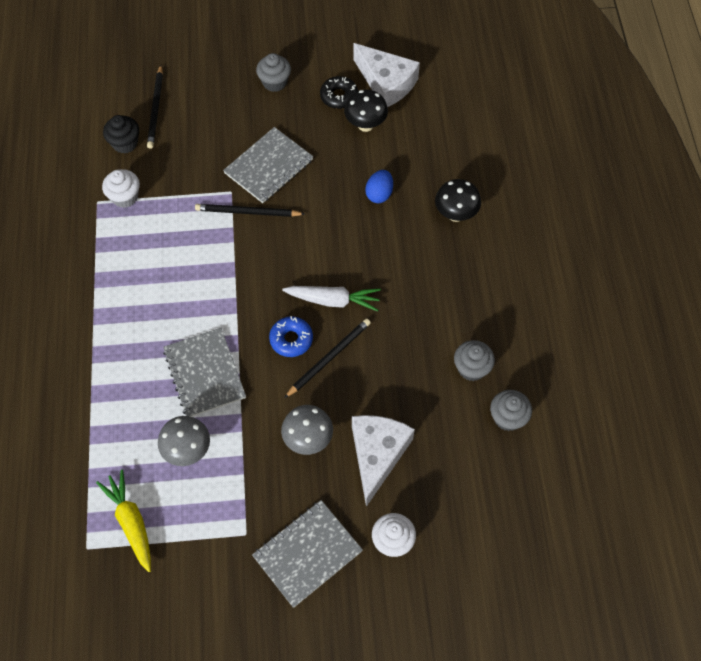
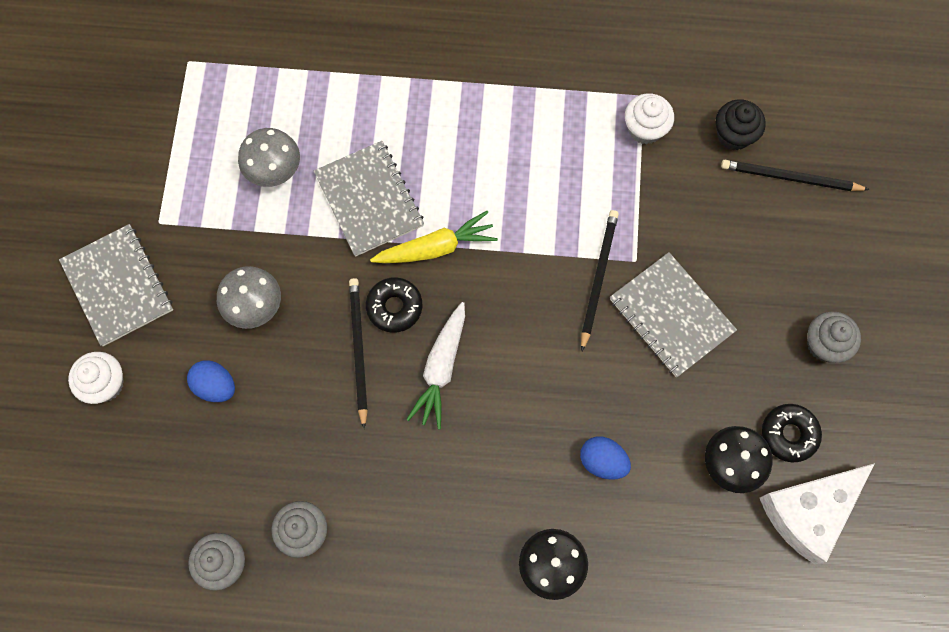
camera: 100 degrees right, 10 degrees up
yellow carrot [96,470,151,572] -> yellow carrot moved to [370,211,498,263]
grey notebook [163,328,246,417] -> grey notebook turned 75 degrees clockwise [314,141,424,257]
blue donut [269,316,313,357] -> black donut [366,277,422,333]
black pencil [284,318,371,398] -> black pencil turned 150 degrees counterclockwise [349,278,368,429]
white cheese [352,415,415,507] -> blue egg [187,360,235,402]

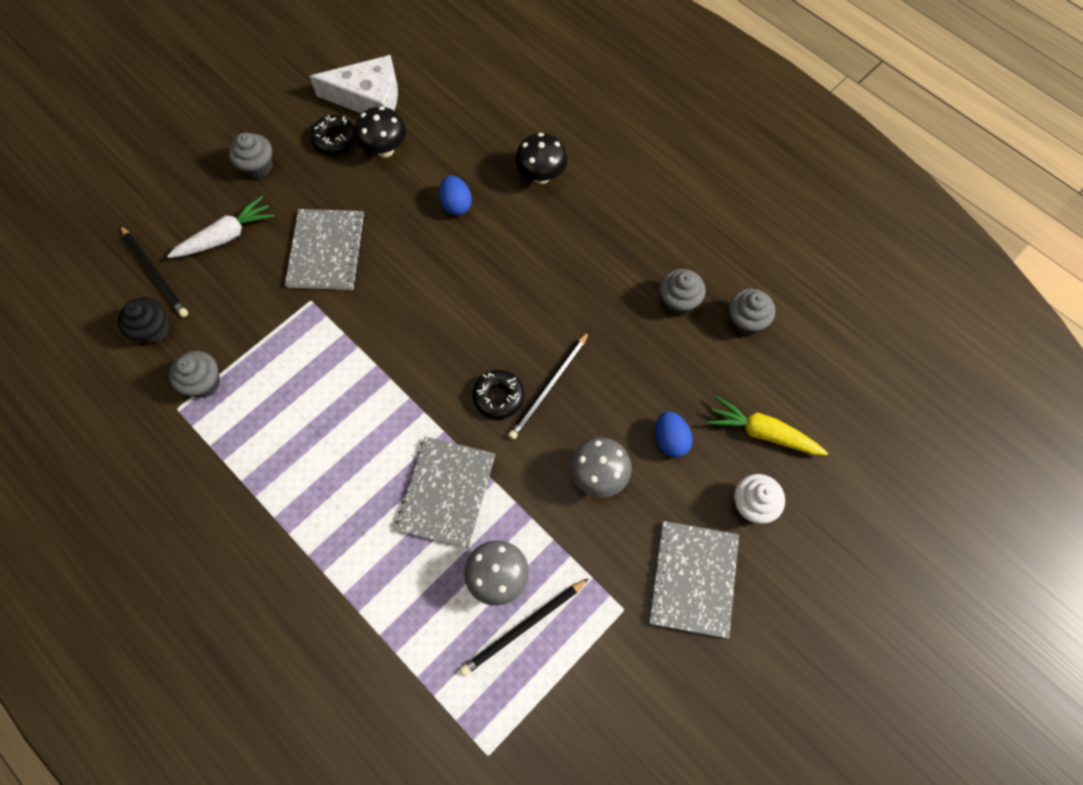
camera: 140 degrees left, 5 degrees down
yellow carrot [370,211,498,263] -> yellow carrot moved to [707,396,828,455]
white carrot [406,302,465,430] -> white carrot moved to [167,196,275,258]
black pencil [581,210,619,351] -> black pencil moved to [460,578,589,676]
white cupcake [625,93,674,144] -> grey cupcake [169,351,220,398]

